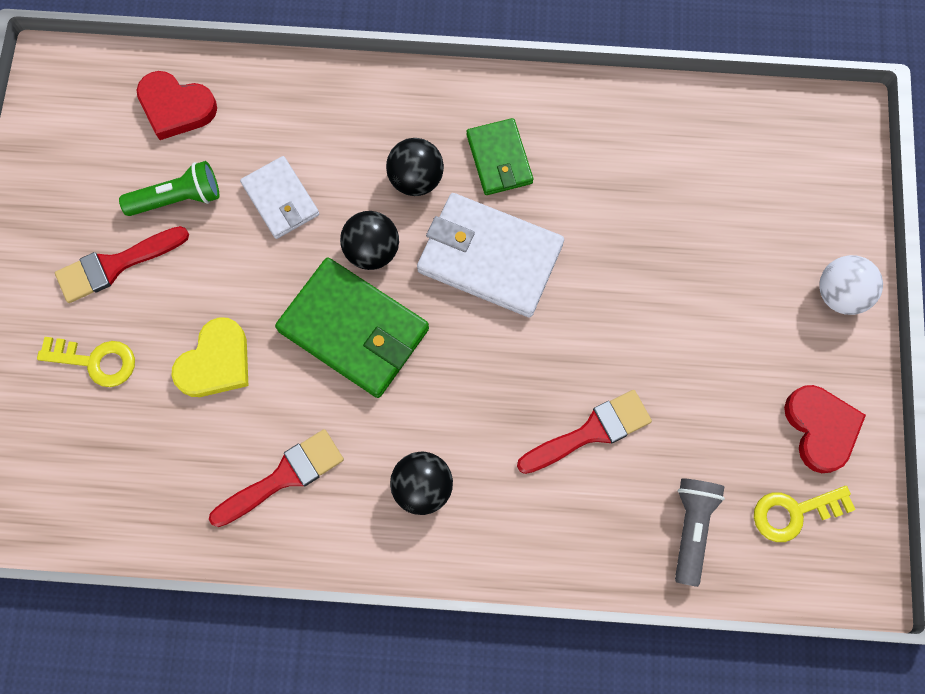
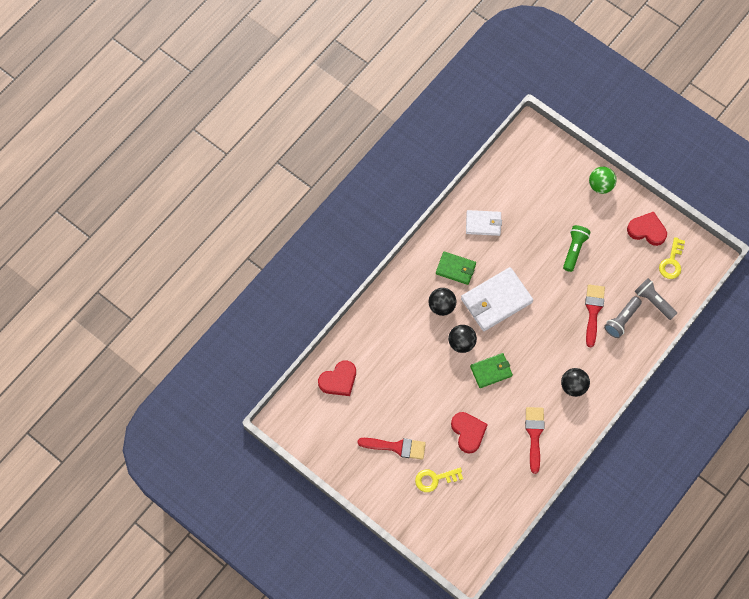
camera: 55 degrees left, 5 degrees down
yellow key [37,337,135,387] -> yellow key turned 150 degrees counterclockwise [415,468,463,492]
red brush [55,226,189,303] -> red brush turned 90 degrees counterclockwise [357,438,426,460]
green flashlight [119,161,219,216] -> green flashlight moved to [563,225,591,272]
yellow heart [171,317,248,397] -> red heart [451,412,488,453]
white wallet [240,156,319,239] -> white wallet moved to [466,210,502,236]
green wallet [275,257,429,398] -> green wallet [470,353,513,388], size x0.59
white ball [819,255,883,315] -> green ball [589,167,617,194]
none -> grey flashlight [604,296,642,338]

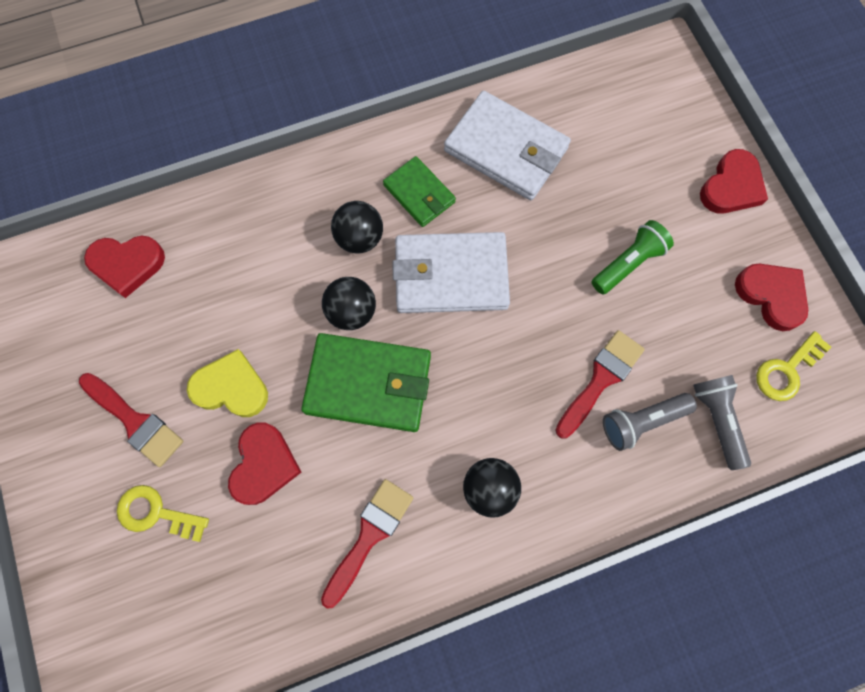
camera: 30 degrees right, 5 degrees up
white wallet [466,210,502,236] -> white wallet [444,91,571,200], size x1.70
green wallet [470,353,513,388] -> green wallet [301,333,431,432], size x1.70
green ball [589,167,617,194] -> red heart [700,149,768,214]
none -> yellow heart [187,349,268,417]

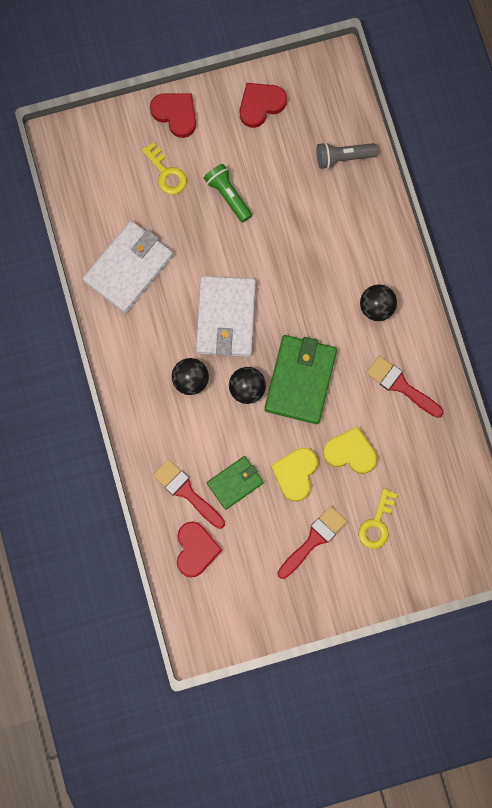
camera: 85 degrees left, 5 degrees up
red heart [228,423,301,505] -> yellow heart [323,427,377,474]
green wallet [383,156,456,227] -> green wallet moved to [207,456,264,510]
red brush [555,330,645,438] -> red brush moved to [153,459,225,529]
grey flashlight [603,393,697,451] -> none
yellow key [756,331,831,401] -> yellow key moved to [142,142,187,195]

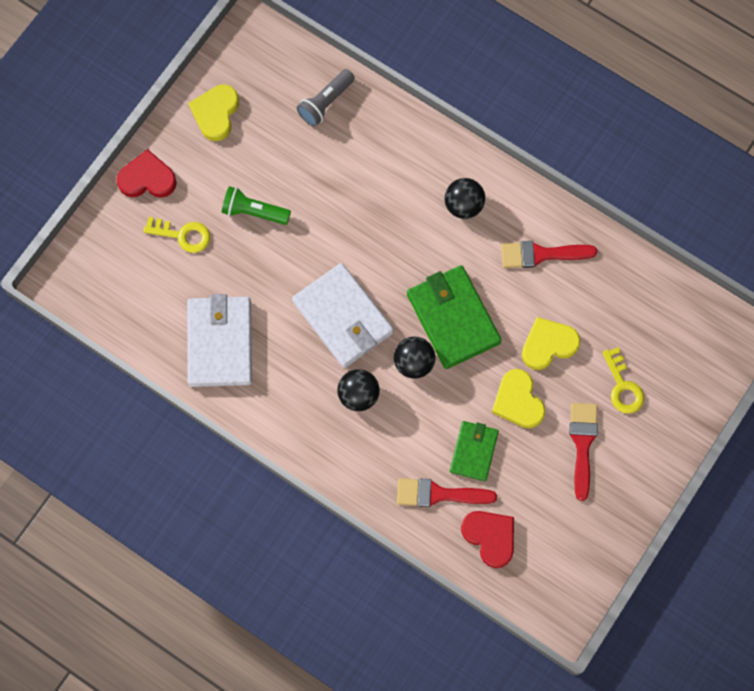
camera: 40 degrees left, 5 degrees down
red heart [240,83,287,128] -> yellow heart [188,84,239,141]

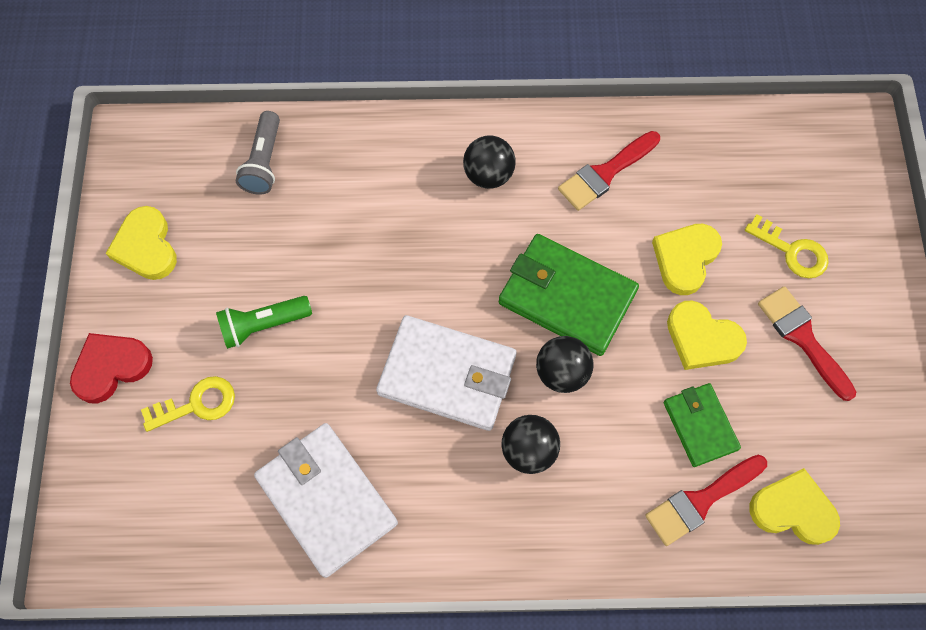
camera: 35 degrees left, 5 degrees down
red heart [461,511,514,568] -> yellow heart [750,468,840,545]

